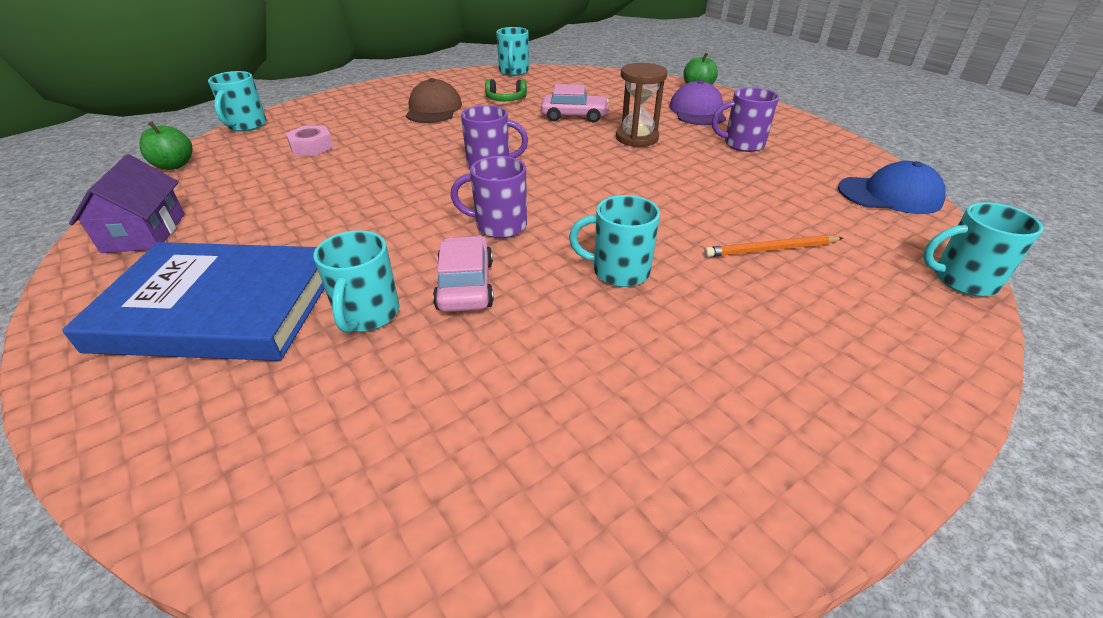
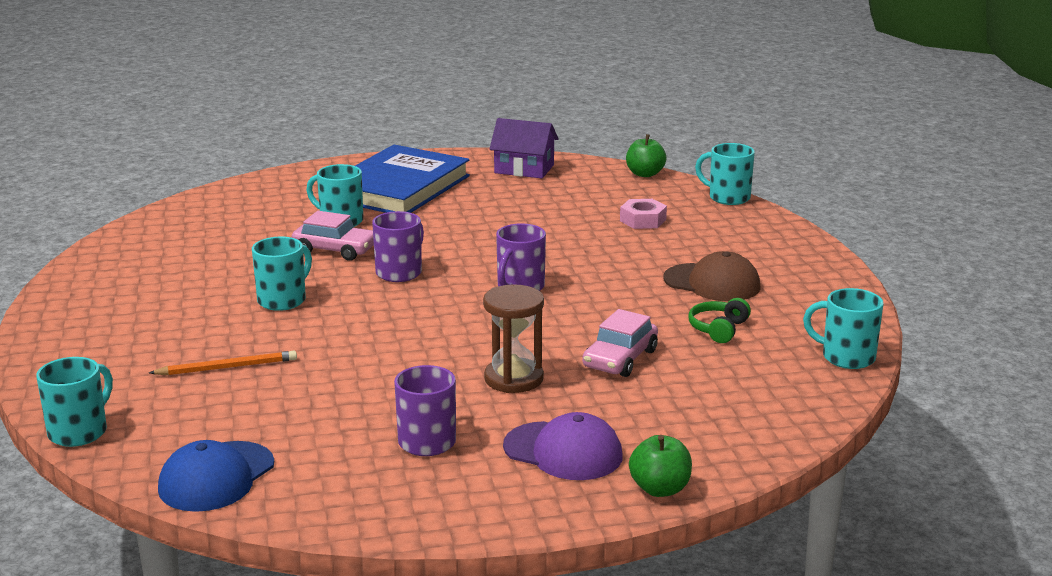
camera: 115 degrees right, 15 degrees down
orange pencil [704,235,843,257] -> orange pencil turned 60 degrees clockwise [149,351,297,375]

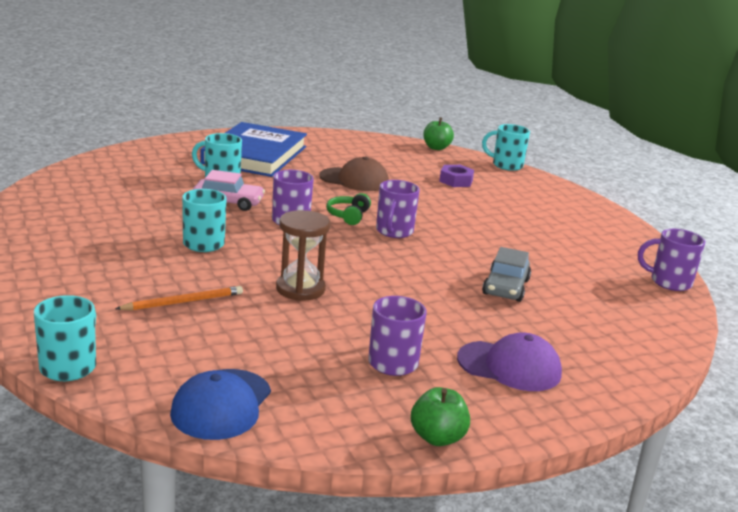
camera: 15 degrees left, 0 degrees up
brown hourglass [483,284,544,393] -> brown hourglass moved to [276,210,331,301]
purple house [490,118,558,178] -> none
pink car [582,309,658,377] -> grey car [482,247,531,302]
pink nut [620,199,667,229] -> purple nut [439,165,474,187]
green apple [629,435,692,497] -> green apple moved to [411,387,470,446]
brown cap [663,251,761,301] -> brown cap moved to [319,157,389,191]
green headphones [688,298,751,343] -> green headphones moved to [326,193,371,225]
turquoise mug [803,288,884,369] -> purple mug [638,229,705,291]

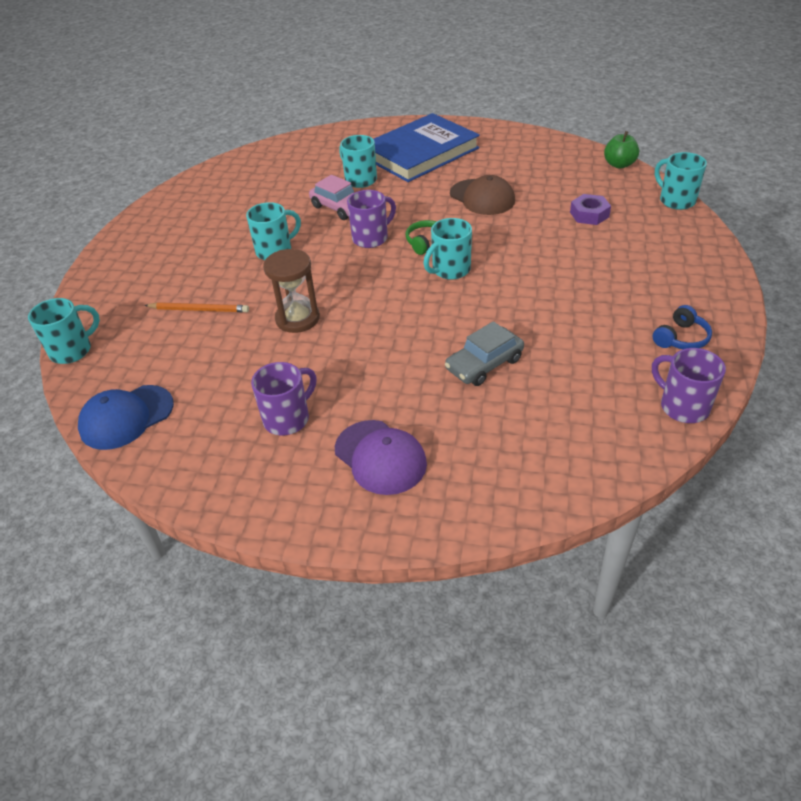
camera: 40 degrees right, 20 degrees up
purple mug [376,180,420,238] -> turquoise mug [423,218,472,280]
green apple [411,387,470,446] -> none
none -> blue headphones [653,305,712,349]

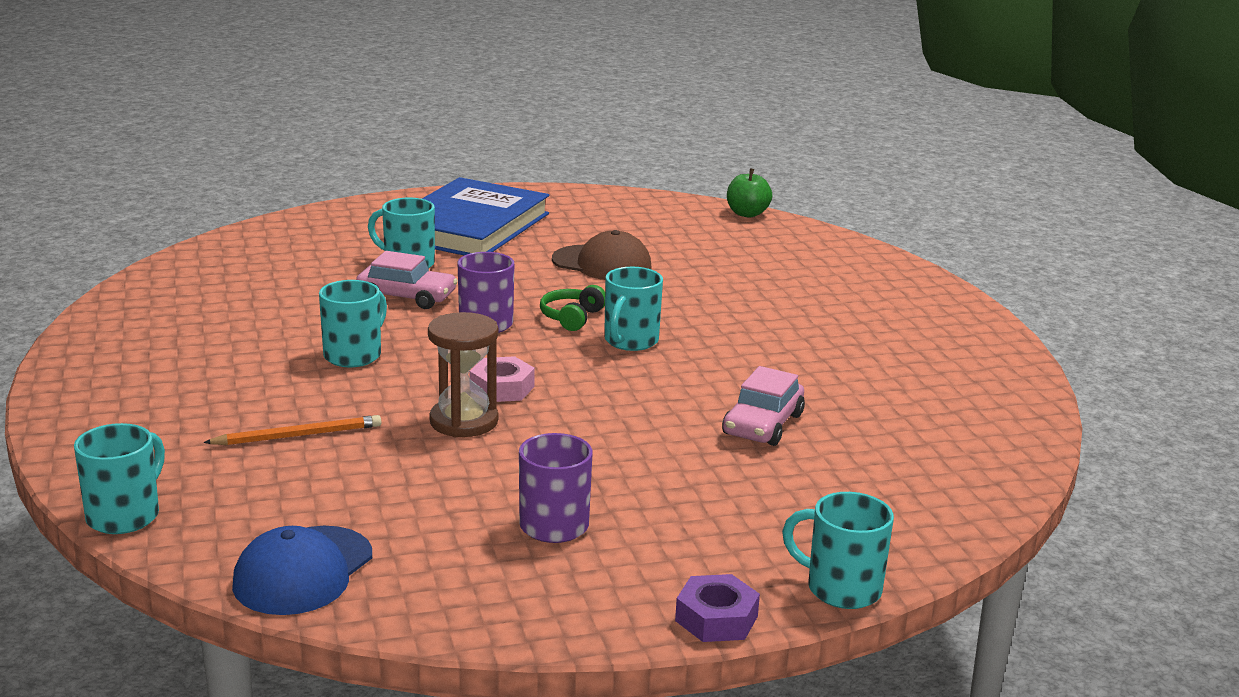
camera: 30 degrees left, 20 degrees down
purple cap [335,420,427,495] -> none
grey car [445,321,524,386] -> pink car [722,366,805,446]
purple nut [570,194,611,225] -> purple nut moved to [675,574,760,642]
purple mug [652,348,726,423] -> none
blue headphones [653,305,712,349] -> none
turquoise mug [655,152,707,210] -> turquoise mug moved to [782,492,894,609]
none -> pink nut [470,356,535,402]

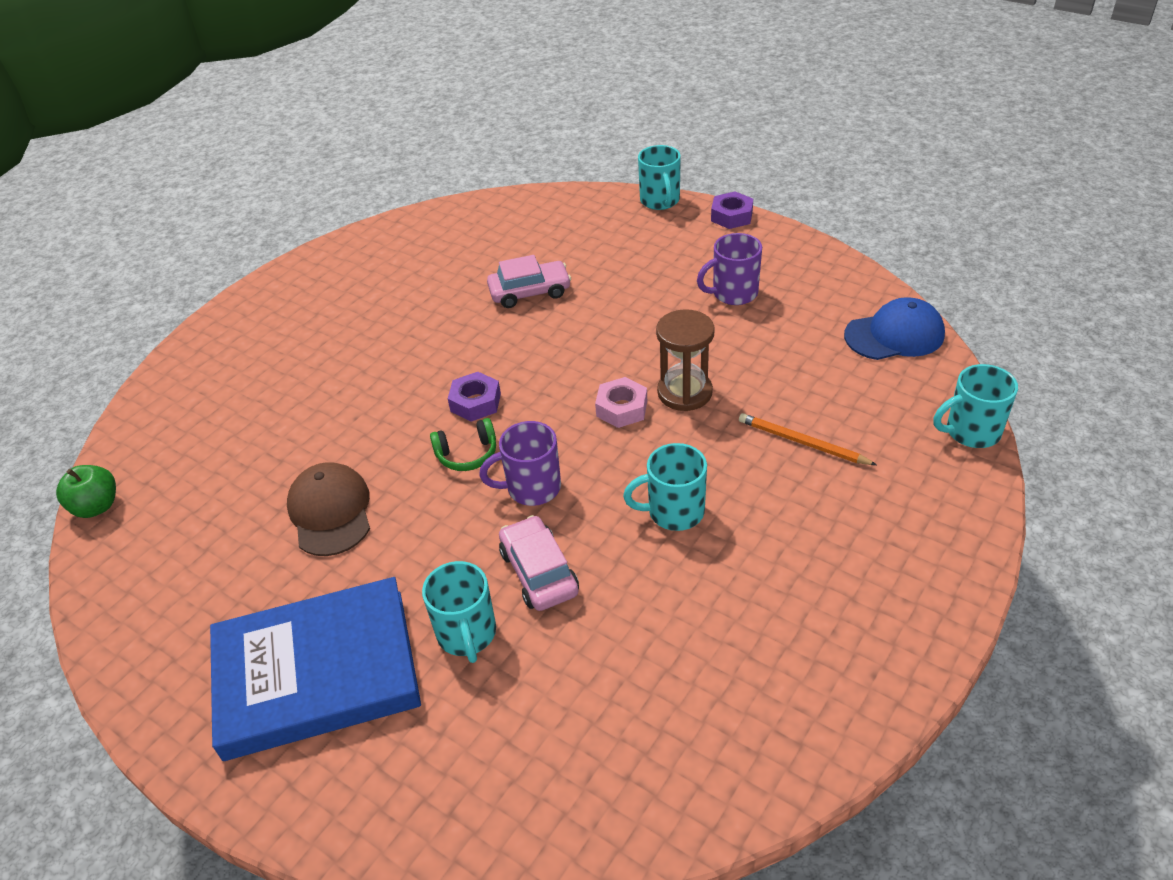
camera: 125 degrees left, 20 degrees up
turquoise mug [604,267,663,351] -> purple nut [448,372,501,422]

